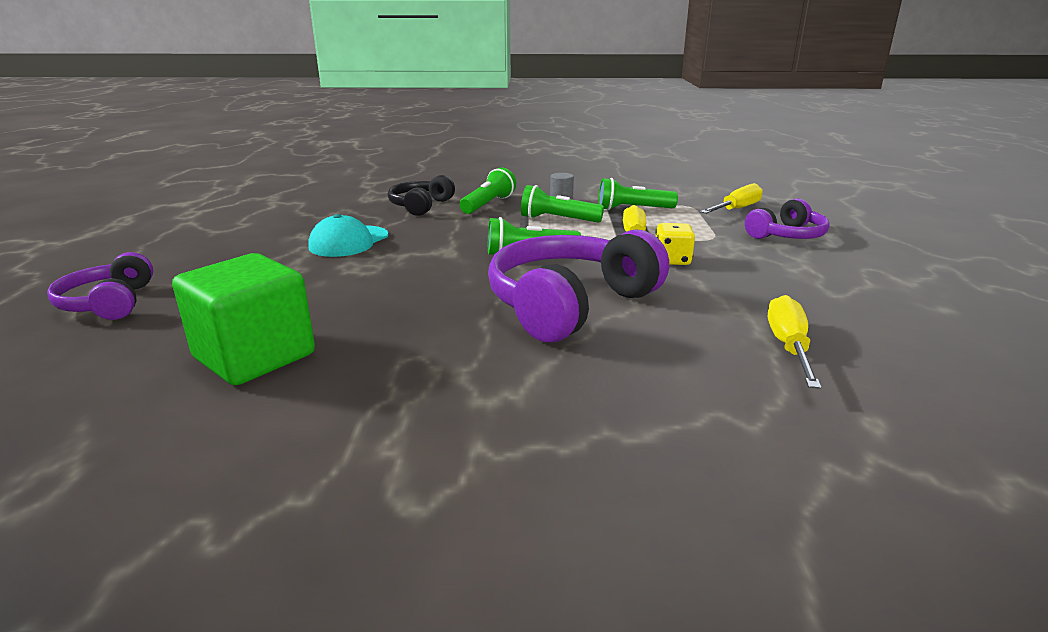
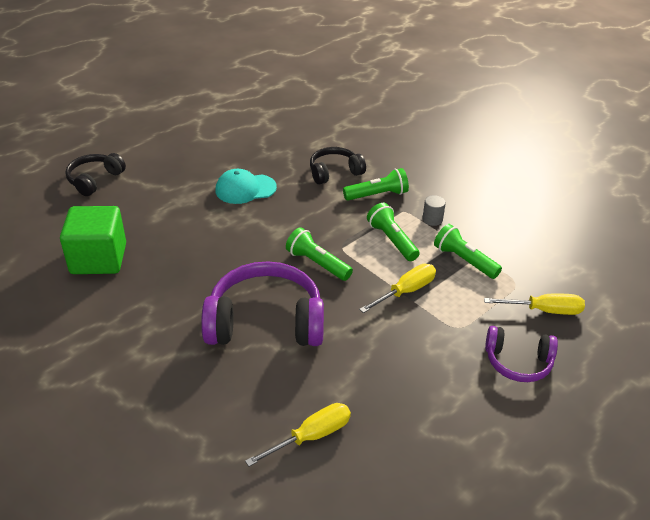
camera: 45 degrees right, 15 degrees up
purple headphones [47,252,153,320] -> black headphones [65,153,126,196]
yellow dice [655,223,695,265] -> none

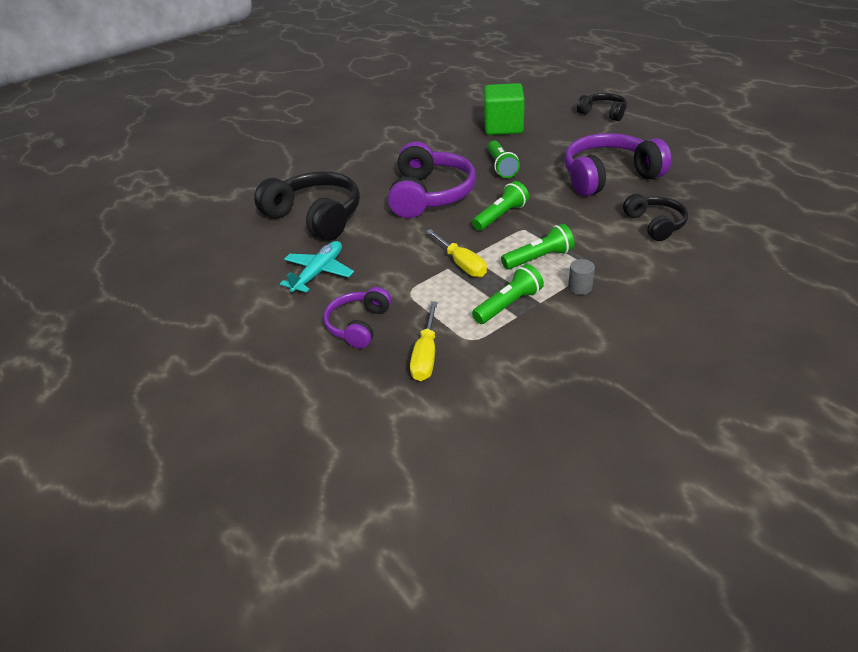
camera: 100 degrees right, 0 degrees up
turquoise cap [215,169,277,204] -> purple headphones [564,133,671,196]
yellow screwdriver [245,403,351,467] -> black headphones [254,171,360,241]
green flashlight [343,168,409,201] -> green flashlight moved to [488,141,520,178]
none -> turquoise plane [280,241,354,293]

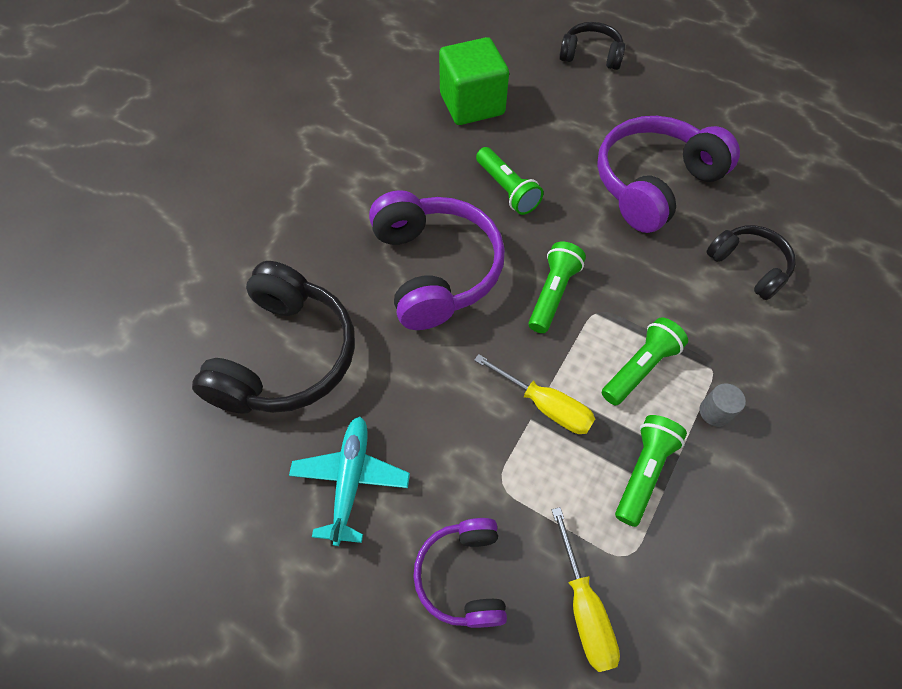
camera: 25 degrees left, 20 degrees up
black headphones [254,171,360,241] -> black headphones turned 90 degrees clockwise [192,261,355,414]

